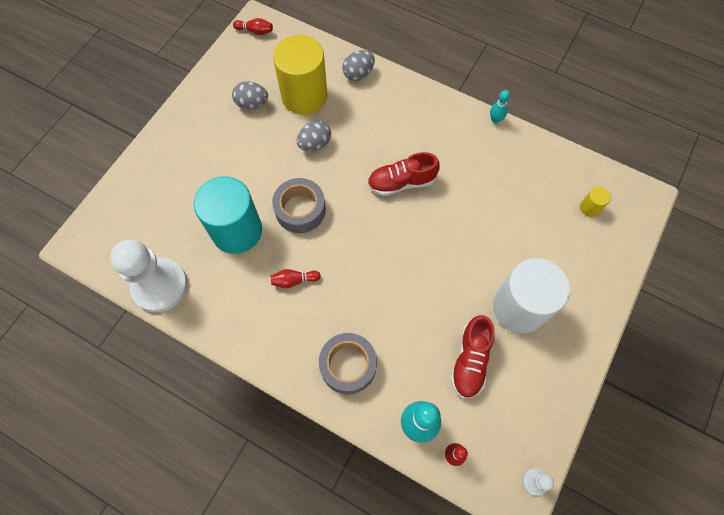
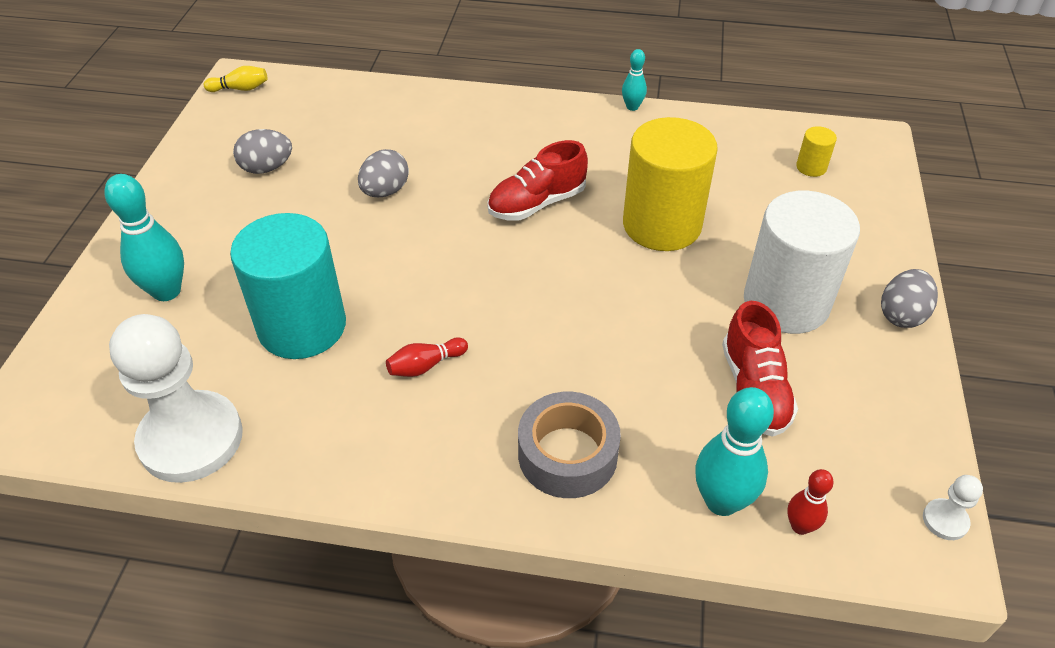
camera: 20 degrees left, 20 degrees down
red bowling pin [233,18,273,35] -> yellow bowling pin [203,66,268,92]
grey tape [272,178,326,233] -> none
yellow cylinder [273,35,327,115] -> yellow cylinder moved to [623,117,718,251]
grey egg [342,50,375,81] -> grey egg moved to [881,269,938,328]
none -> turquoise bowling pin [104,174,184,301]

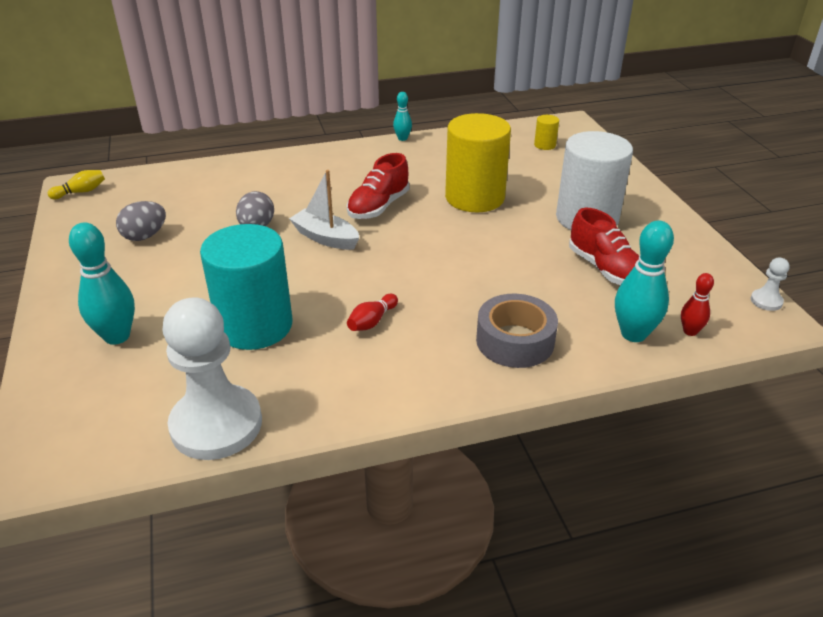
camera: 25 degrees left, 10 degrees down
grey egg [881,269,938,328] -> none
none -> white boat [289,170,359,250]

